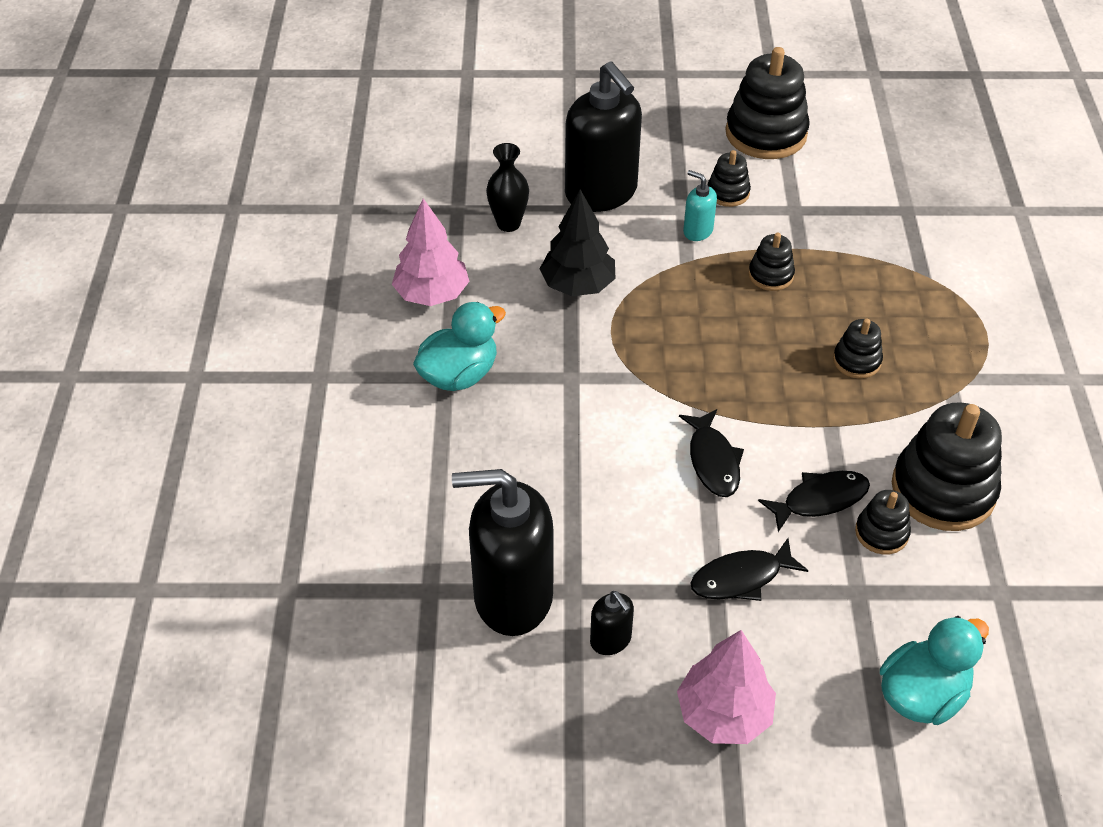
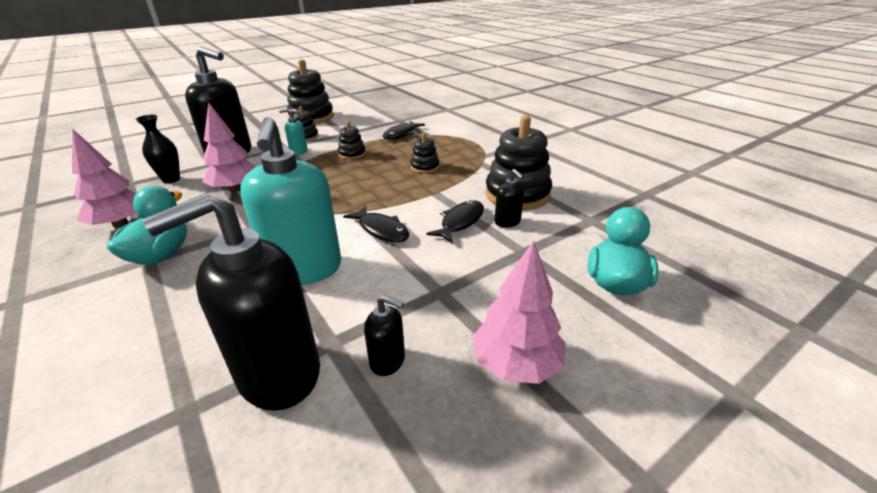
camera: 35 degrees left, 15 degrees down
black tree [540,189,615,296] -> pink tree [202,102,255,192]
black fish [690,538,808,601] -> black fish moved to [382,121,425,140]
black stacking toy [855,490,911,555] -> black soap dispenser [494,169,524,228]
none -> turquoise soap dispenser [240,117,341,285]

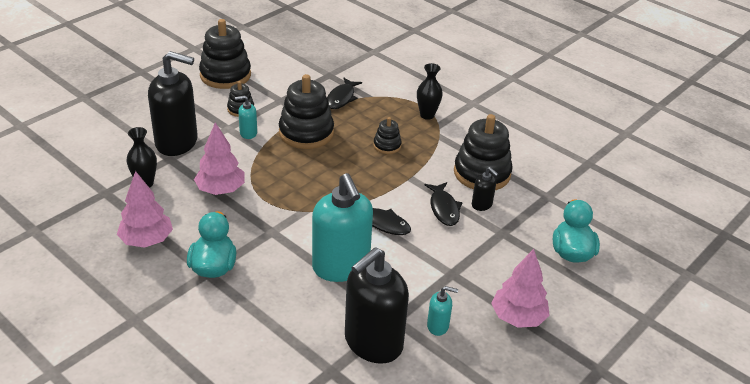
camera: 15 degrees left, 5 degrees up
black stacking toy [338,122,366,160] -> black stacking toy [279,74,334,149], size x1.99
black soap dispenser [364,295,405,376] -> turquoise soap dispenser [427,286,458,336]
black fish [426,200,484,243] -> black fish turned 150 degrees clockwise [424,182,463,226]
none -> black vase [417,63,443,120]

